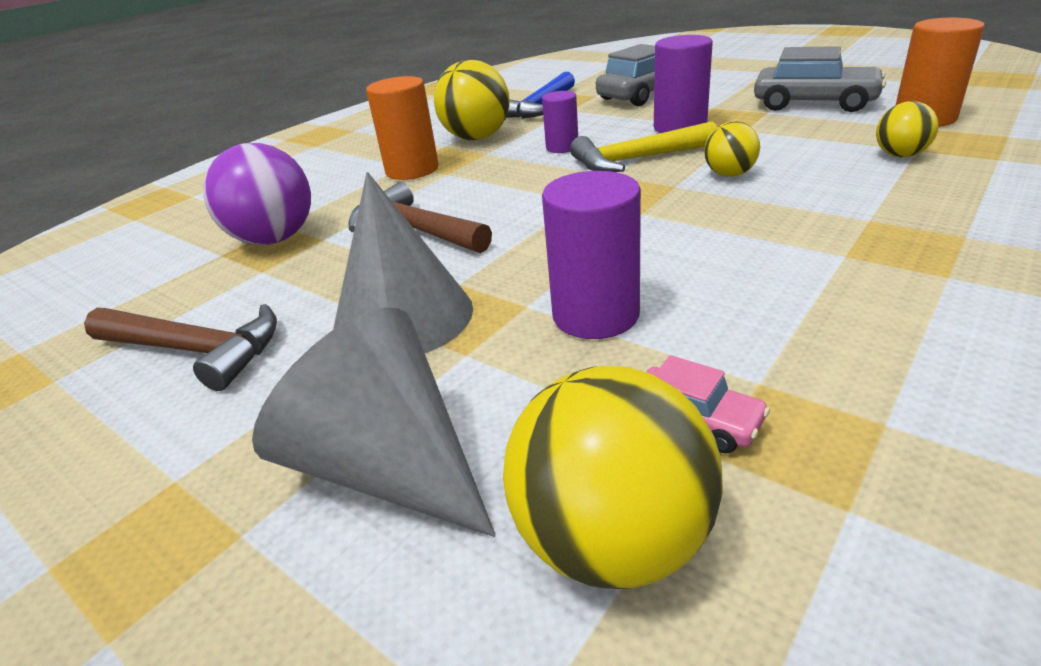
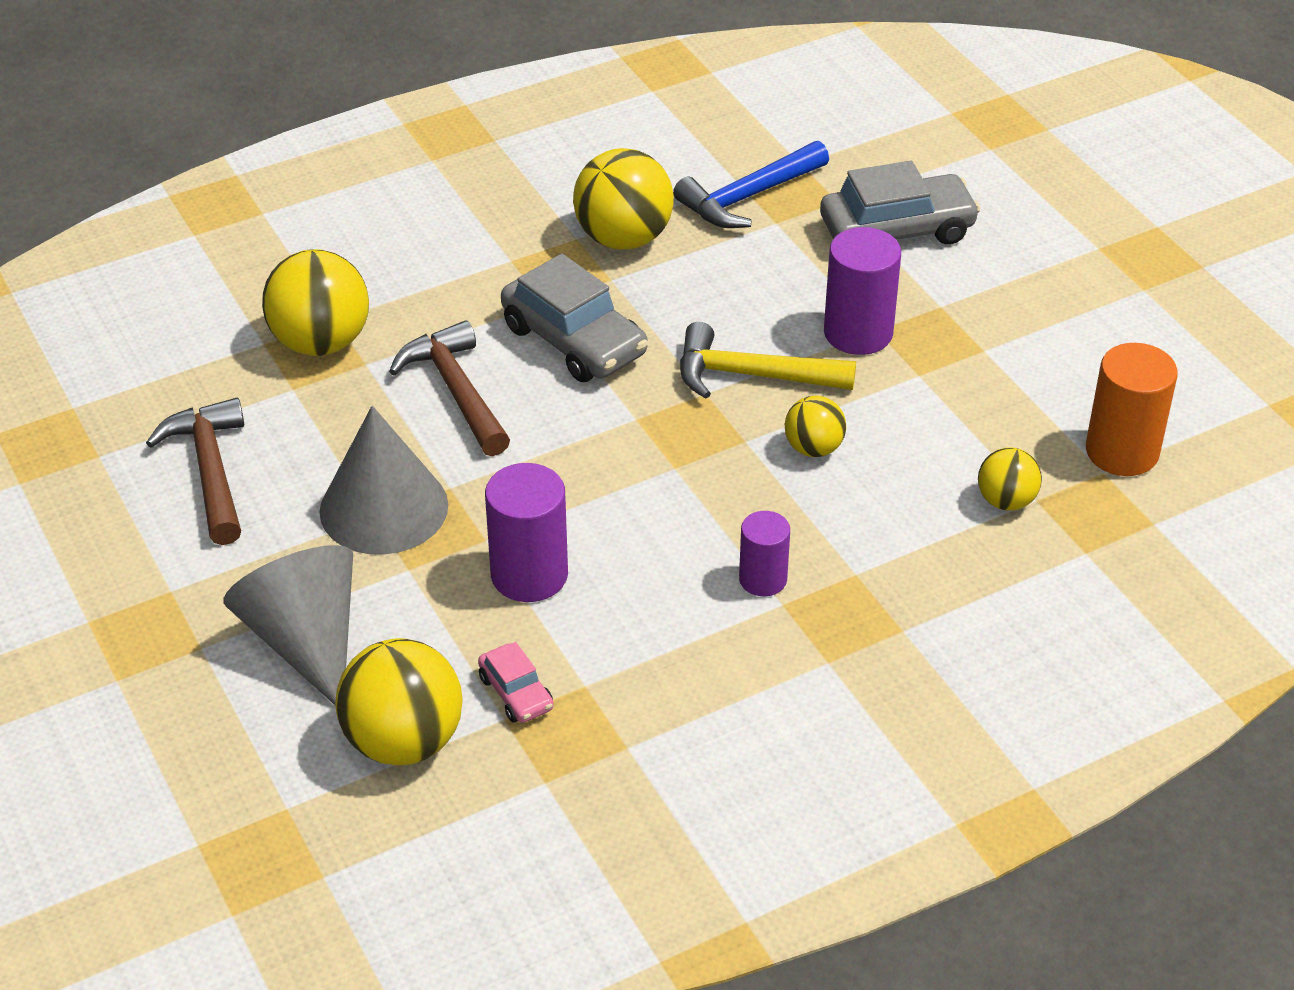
camera: 20 degrees right, 10 degrees up
brown hammer [84,304,277,391] -> brown hammer turned 150 degrees counterclockwise [146,398,244,545]
purple ball [204,143,311,245] -> yellow ball [262,249,369,356]
orange cylinder [366,76,439,180] -> none
purple cylinder [542,91,578,153] -> purple cylinder moved to [739,511,790,596]
grey car [754,46,886,112] -> grey car moved to [501,254,648,382]

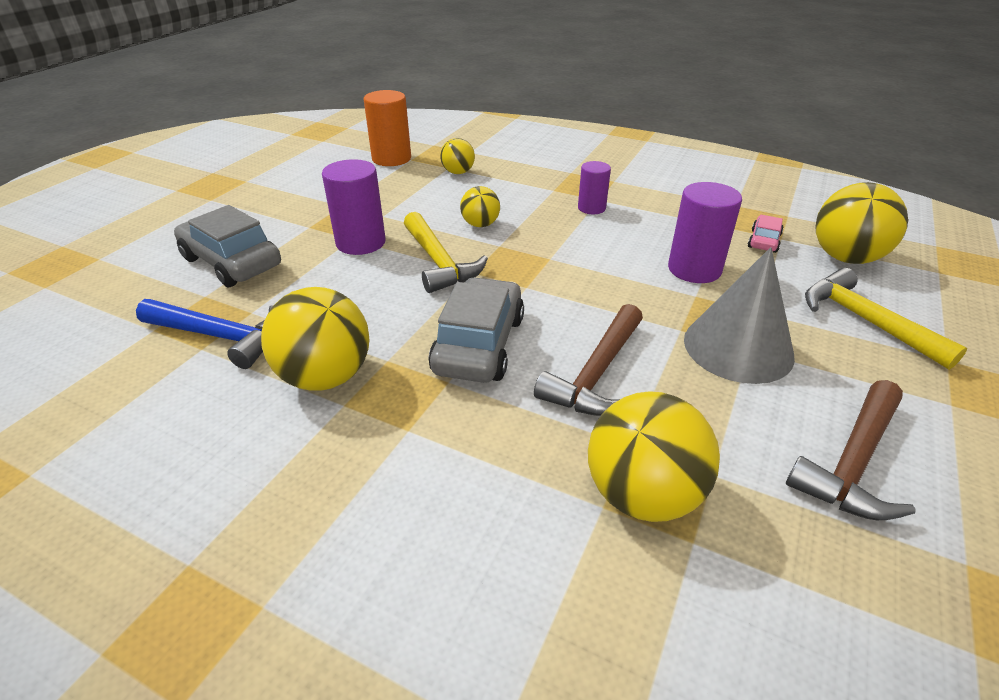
camera: 125 degrees left, 5 degrees down
grey cone [223,545,353,705] -> yellow hammer [805,268,967,370]

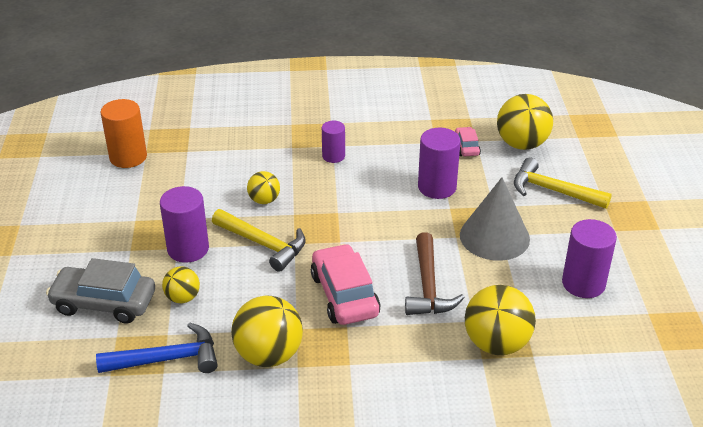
camera: 30 degrees left, 0 degrees up
grey car [429,277,524,383] -> pink car [311,244,380,325]
yellow ball [440,138,475,174] -> yellow ball moved to [162,266,200,303]
brown hammer [786,380,915,520] -> purple cylinder [562,219,617,298]

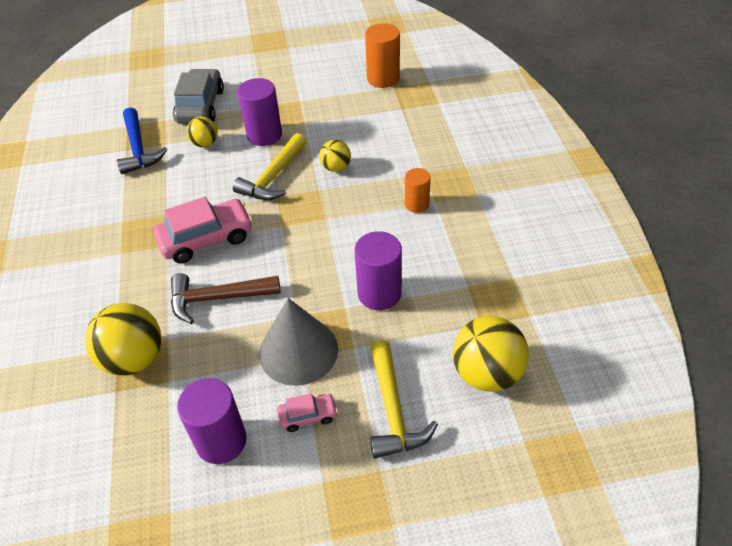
camera: 85 degrees right, 10 degrees up
yellow ball [231,295,303,367] -> none
purple cylinder [322,121,345,163] -> orange cylinder [405,168,431,213]
pink car [455,127,481,156] -> pink car moved to [277,393,338,432]
yellow hammer [514,157,612,209] -> yellow hammer turned 150 degrees clockwise [370,340,438,459]

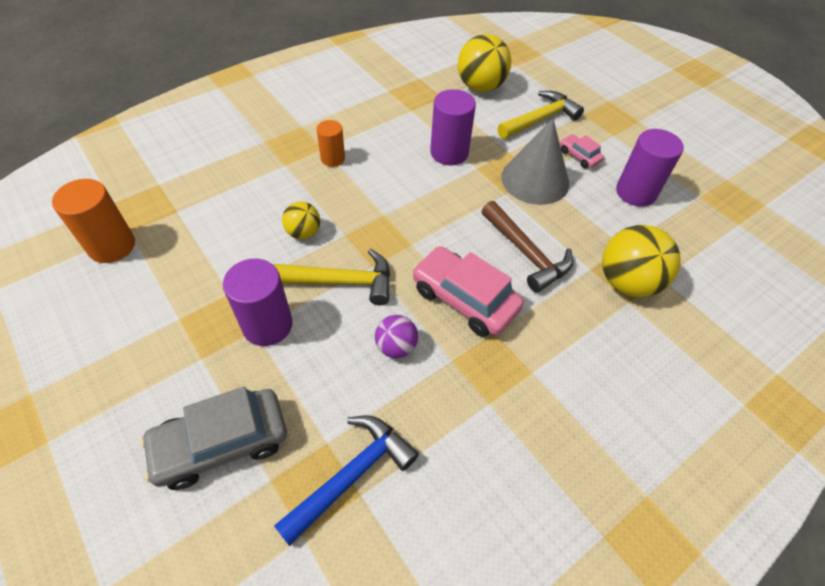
camera: 120 degrees left, 5 degrees up
yellow ball [187,116,218,147] -> none
none -> purple ball [375,315,418,358]

